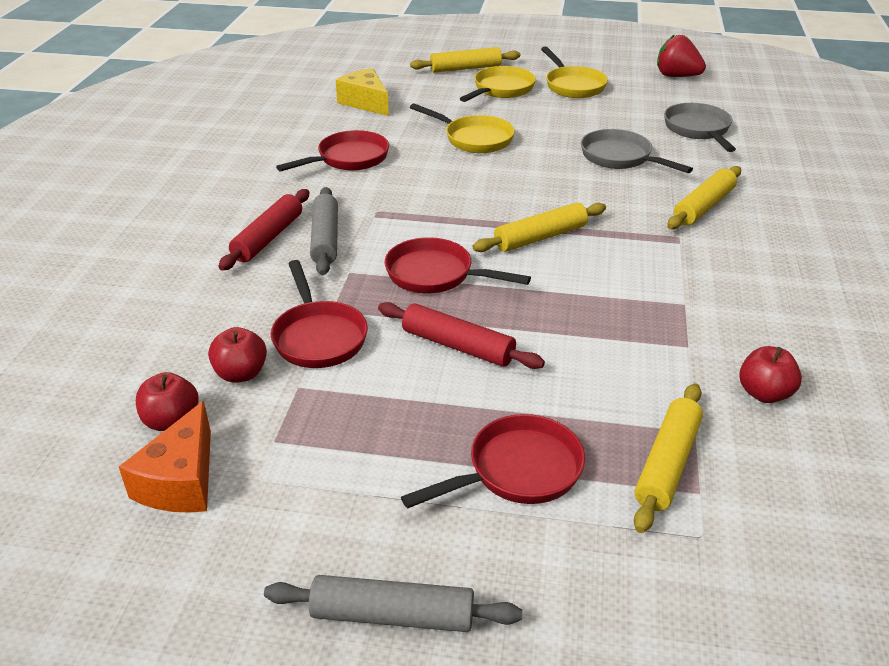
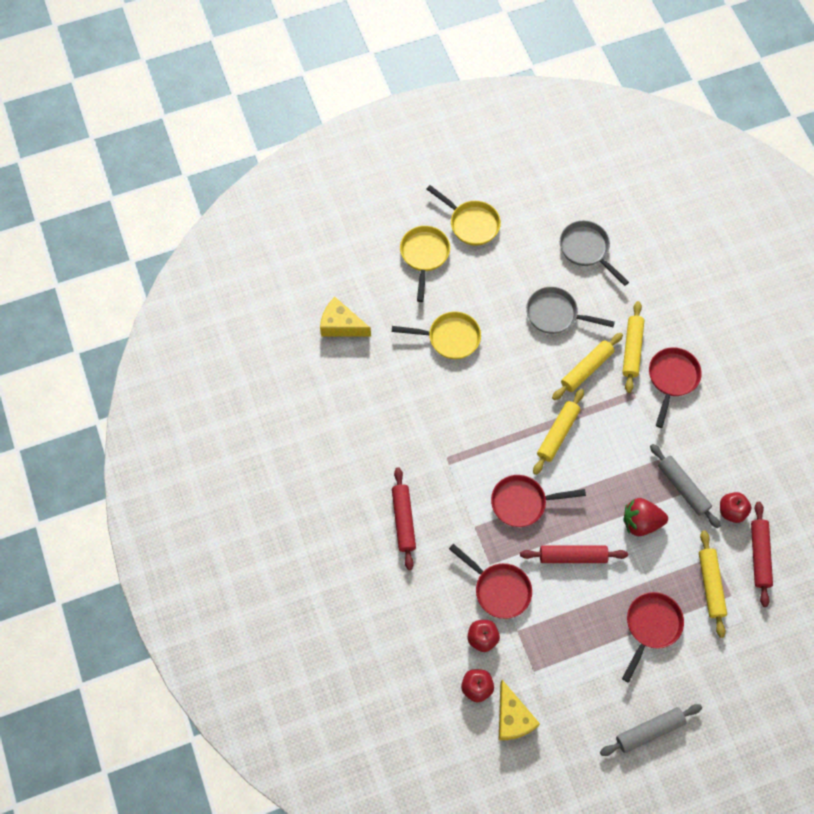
camera: 30 degrees left, 30 degrees up
orange cheese [119,401,211,513] -> yellow cheese [499,680,540,740]
red pan [276,130,389,171] -> red pan moved to [649,347,702,428]
grey rolling pin [310,187,338,275] -> grey rolling pin moved to [650,444,721,528]
yellow rolling pin [410,47,520,73] -> yellow rolling pin moved to [552,333,623,400]
red strawberry [657,34,706,77] -> red strawberry moved to [623,498,668,536]
none -> red rolling pin [751,502,773,607]

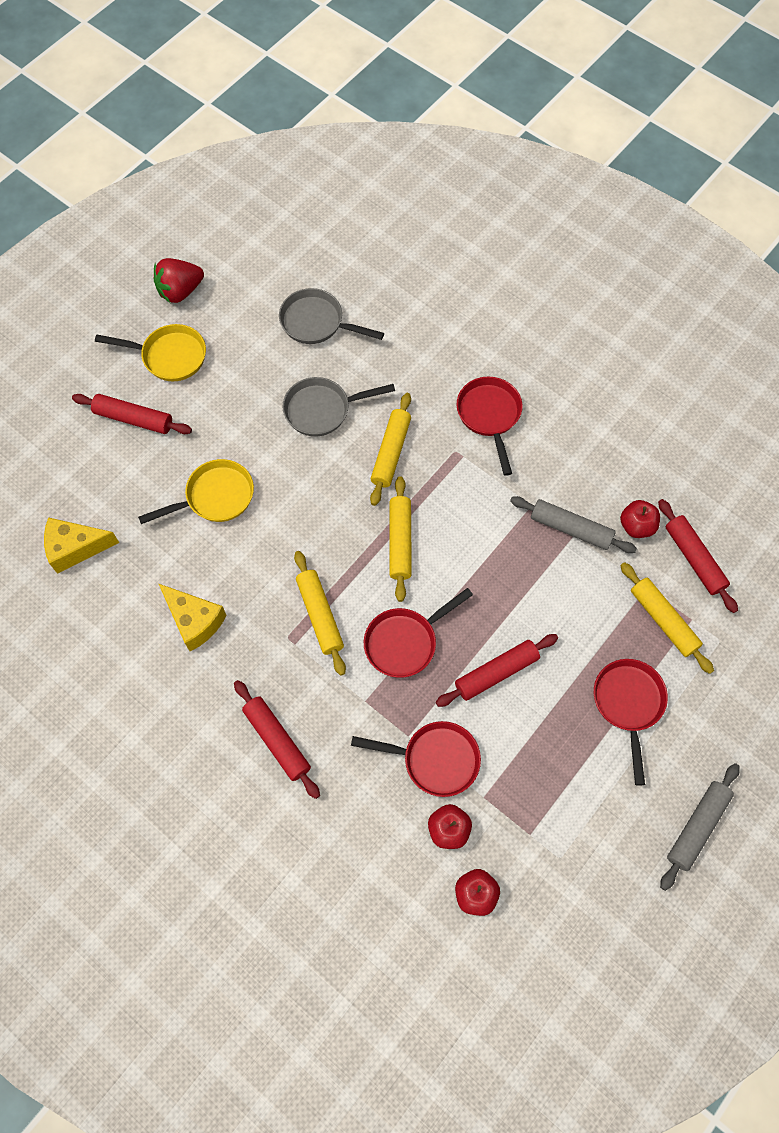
camera: 30 degrees left, 0 degrees up
yellow pan [400,226,450,302] -> red rolling pin [72,394,192,434]
yellow cheese [499,680,540,740] -> yellow cheese moved to [158,583,227,651]
yellow rolling pin [622,301,645,393] -> yellow rolling pin moved to [294,551,346,676]
red strawberry [623,498,668,536] -> red strawberry moved to [154,258,204,303]

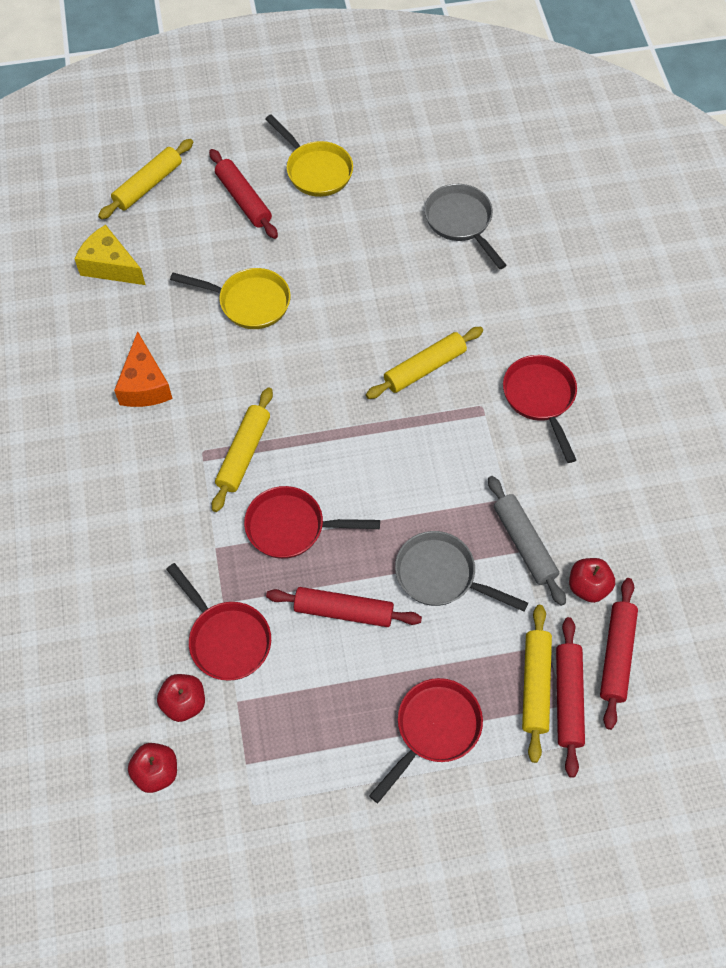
camera: 40 degrees right, 5 degrees down
red strawberry [154,258,204,303] -> none
yellow cheese [158,583,227,651] -> orange cheese [114,331,173,407]
red rolling pin [234,680,320,799] -> red rolling pin moved to [556,617,585,778]
grey pan [283,377,395,437] -> grey pan moved to [395,531,528,612]
yellow rolling pin [389,476,412,602] -> yellow rolling pin moved to [98,139,193,220]
red pan [457,377,523,476] -> red pan turned 45 degrees counterclockwise [503,355,577,463]
grey rolling pin [660,763,740,891] -> none

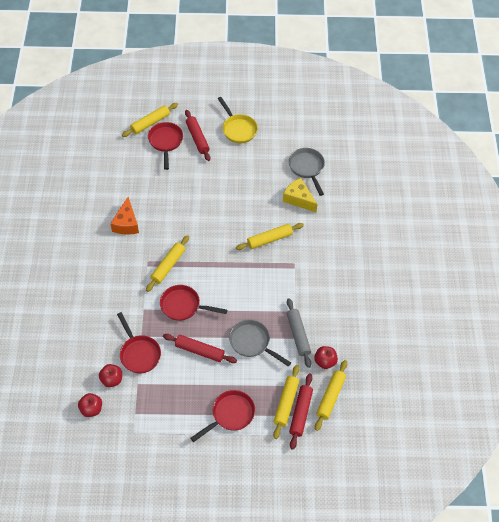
camera: 10 degrees right, 5 degrees down
yellow cheese [74,225,146,285] -> yellow cheese moved to [283,178,317,212]
yellow pan [170,268,291,329] -> none
red pan [503,355,577,463] -> red pan moved to [148,122,183,170]
red rolling pin [600,578,638,730] -> yellow rolling pin [315,360,347,431]

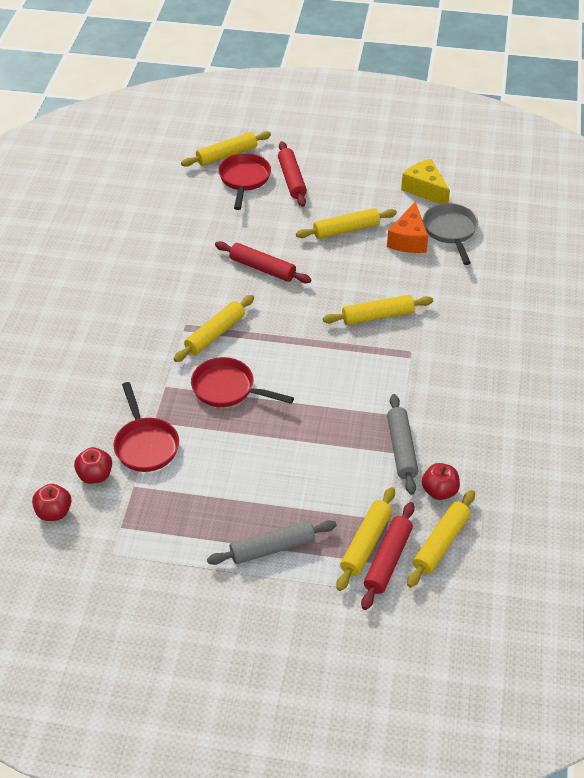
camera: 10 degrees right, 10 degrees down
orange cheese [110,197,139,235] -> orange cheese moved to [387,202,428,253]
red rolling pin [163,334,237,363] -> red rolling pin moved to [215,241,311,283]
red pan [191,390,255,442] -> grey rolling pin [207,520,337,565]
yellow pan [218,97,258,143] -> none
grey pan [229,320,291,367] -> none
yellow cheese [283,178,317,212] -> yellow cheese moved to [401,159,450,204]
none -> yellow rolling pin [296,208,397,239]

